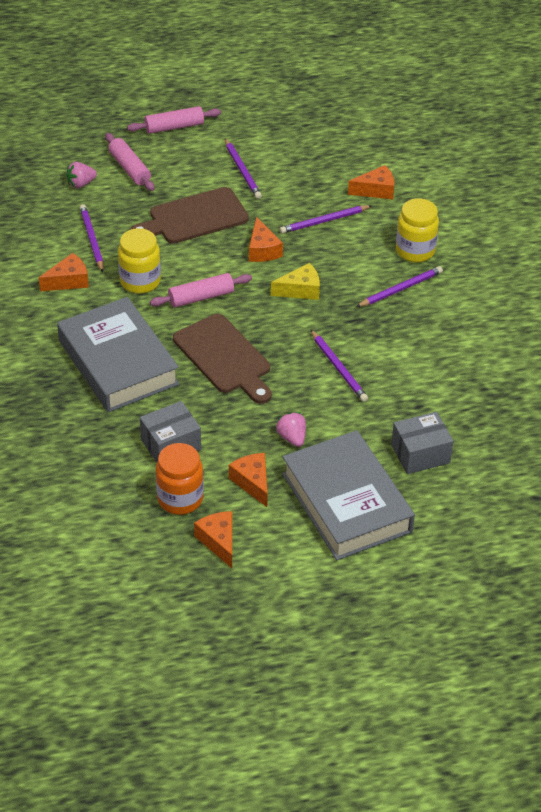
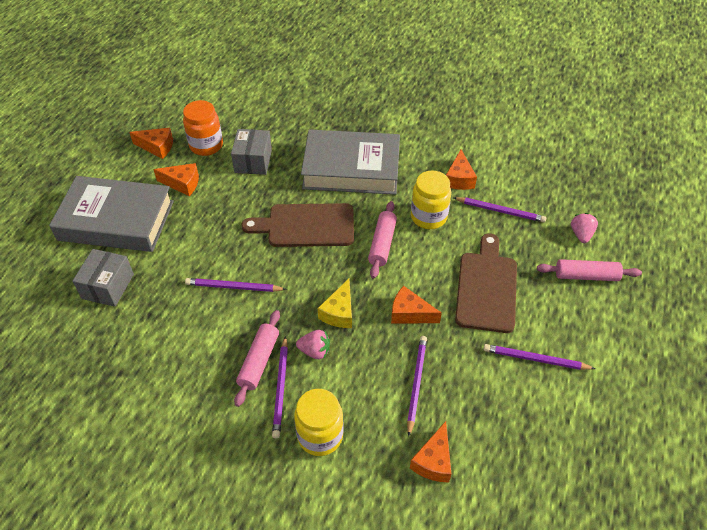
camera: 125 degrees right, 5 degrees up
pink rolling pin [127,106,221,134] -> pink rolling pin moved to [234,310,280,407]
pink strawberry [276,412,306,447] -> pink strawberry moved to [296,330,330,359]

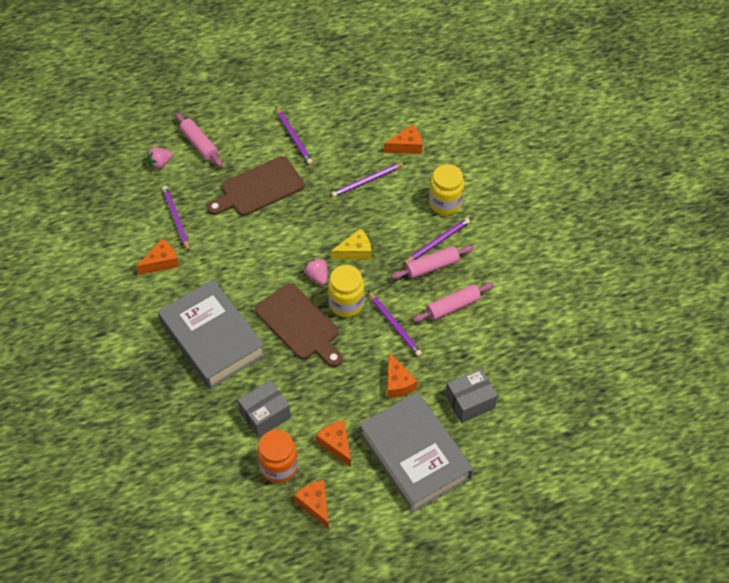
camera: 130 degrees left, 5 degrees up
pink strawberry [296,330,330,359] -> pink strawberry moved to [304,258,328,285]
pink rolling pin [368,201,397,278] -> pink rolling pin moved to [413,282,494,322]
orange cheese [391,286,442,324] -> orange cheese moved to [387,353,418,398]
yellow jar [411,171,451,229] -> yellow jar moved to [328,265,364,317]

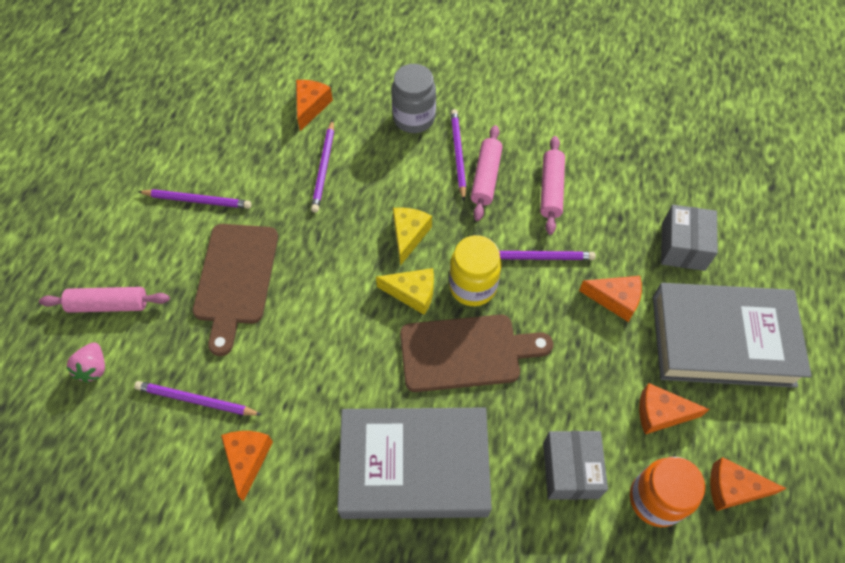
camera: 55 degrees left, 5 degrees up
pink strawberry [304,258,328,285] -> yellow cheese [376,268,434,315]
yellow jar [429,164,464,215] -> grey jar [391,64,436,133]

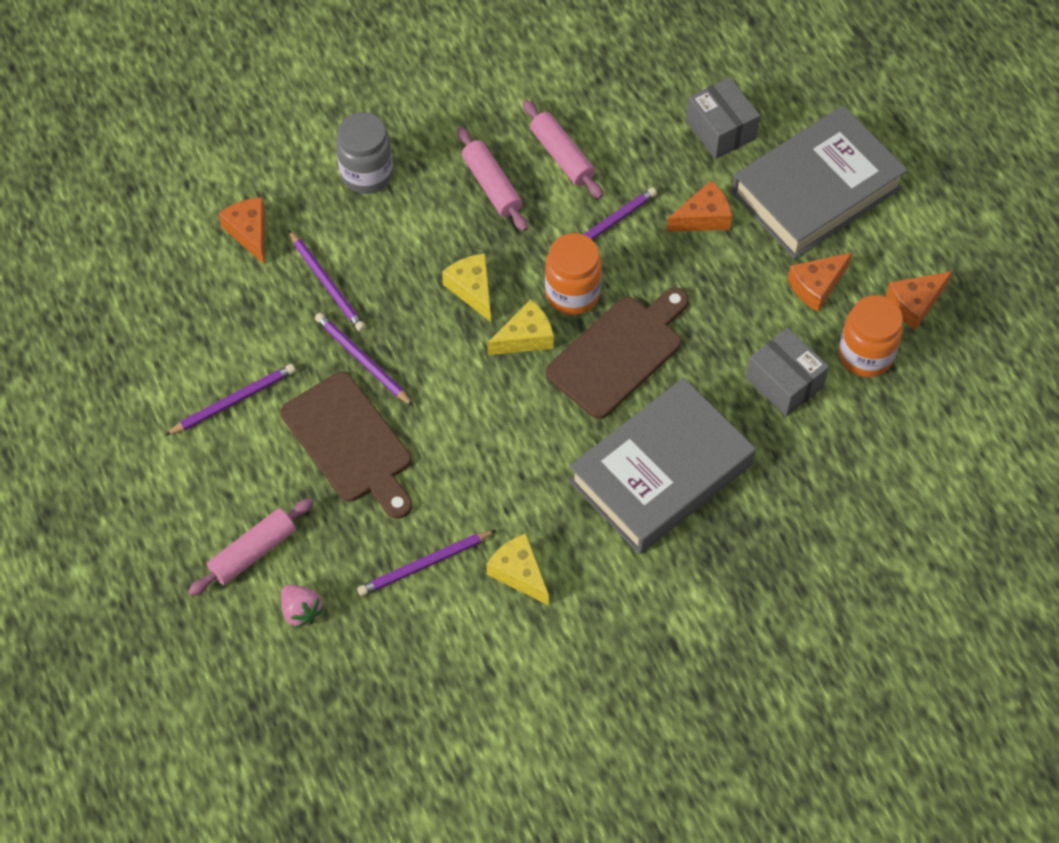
camera: 40 degrees left, 0 degrees up
orange cheese [221,431,273,502] -> yellow cheese [486,533,549,605]
yellow jar [449,235,501,306] -> orange jar [545,233,602,315]
purple pencil [451,109,466,201] -> purple pencil moved to [315,313,414,406]

